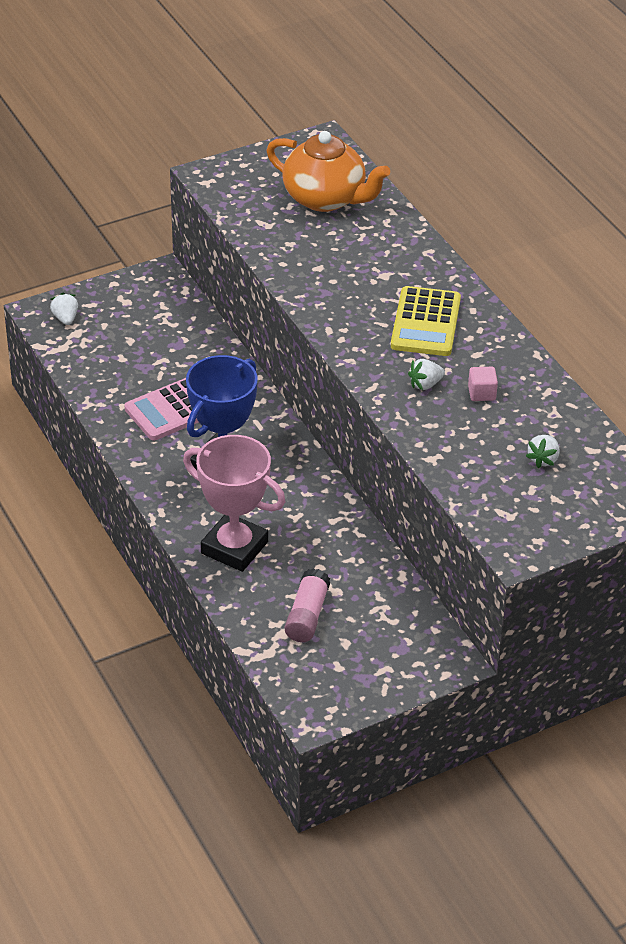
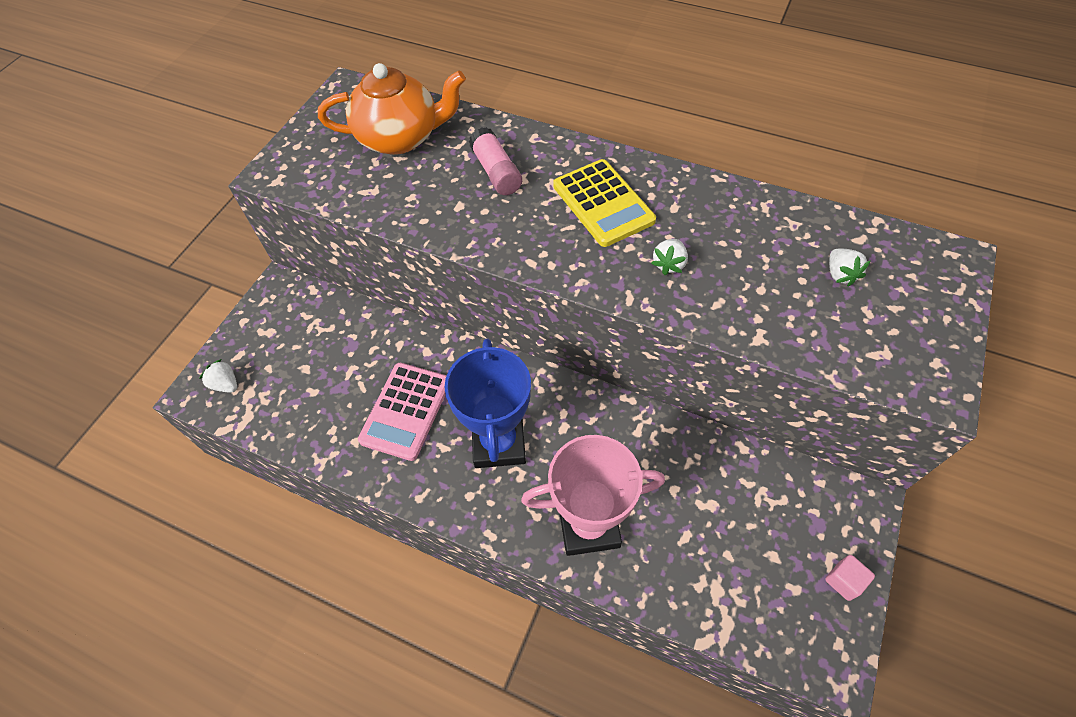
camera: 35 degrees left, 15 degrees up
pink glue stick [285,568,330,642] -> pink glue stick moved to [469,127,522,195]
pink cube [468,367,498,401] -> pink cube moved to [825,555,875,601]

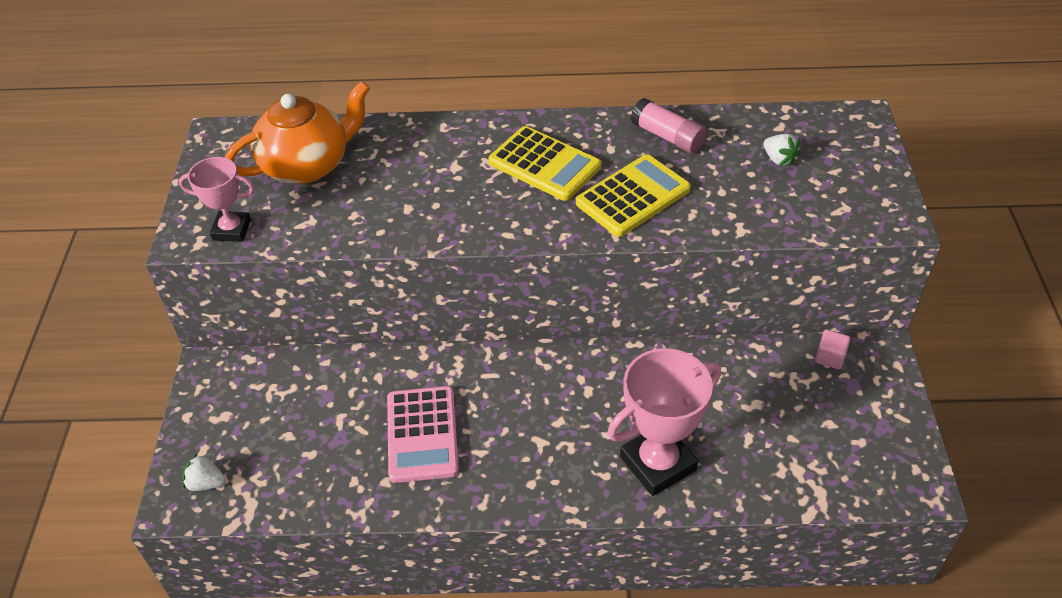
camera: 25 degrees left, 10 degrees down
blue trophy [444,338,531,468] -> none
pink glue stick [469,127,522,195] -> pink glue stick moved to [631,98,707,154]
white strawberry [651,239,688,275] -> yellow calculator [576,154,691,237]
pink cube [825,555,875,601] -> pink cube moved to [815,330,850,369]
none -> pink trophy [179,157,254,242]

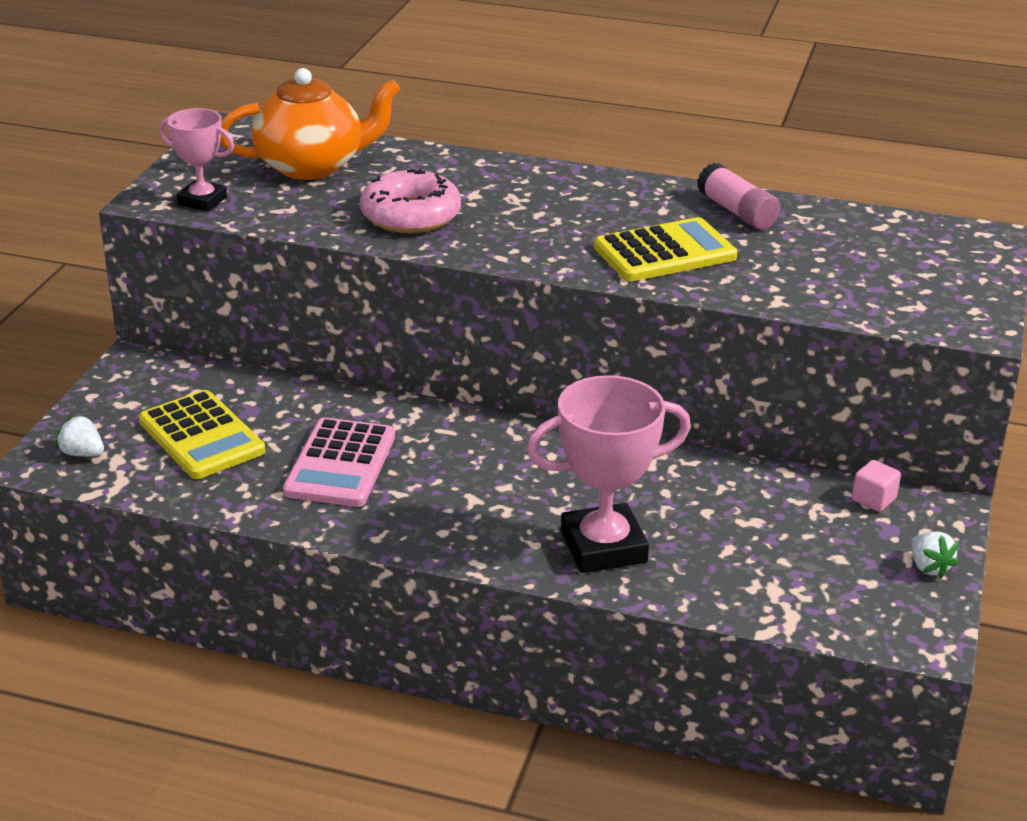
camera: 15 degrees right, 15 degrees down
yellow calculator [489,126,601,201] -> yellow calculator moved to [139,390,265,479]
white strawberry [764,134,800,166] -> white strawberry moved to [911,532,959,579]
none -> pink donut [360,169,461,233]

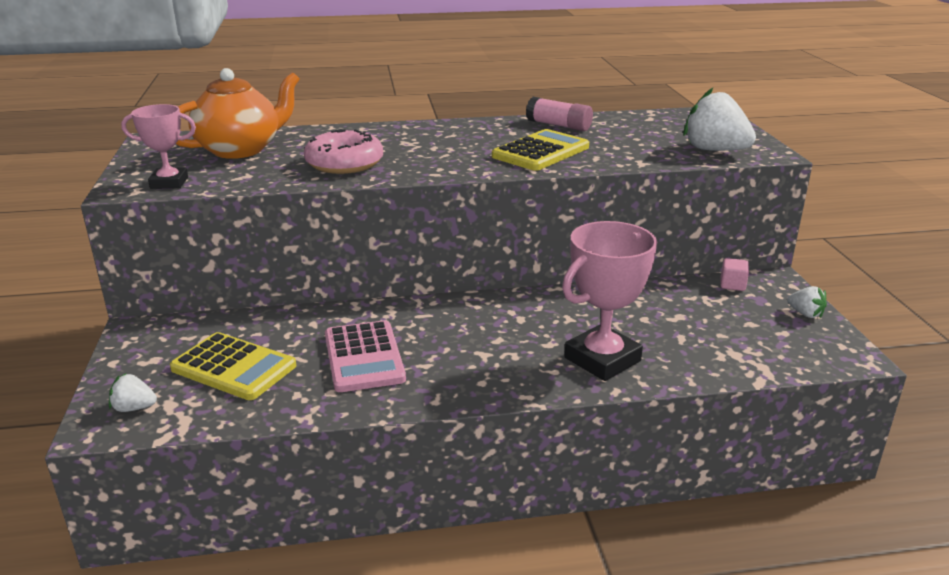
camera: 25 degrees left, 5 degrees down
none -> white strawberry [683,88,756,151]

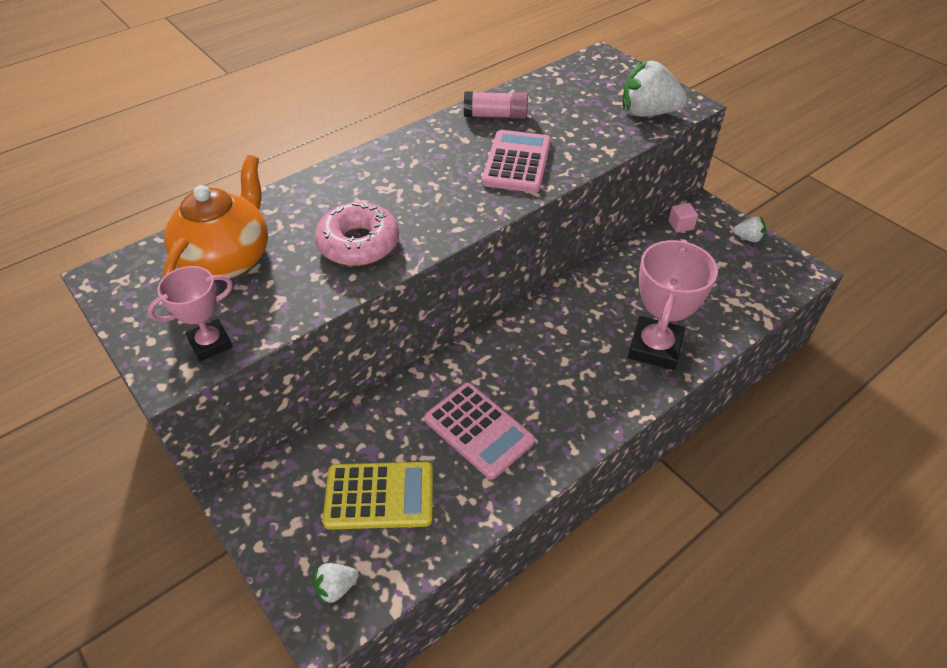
camera: 30 degrees left, 20 degrees up
yellow calculator [492,129,589,171] -> pink calculator [482,130,551,193]

